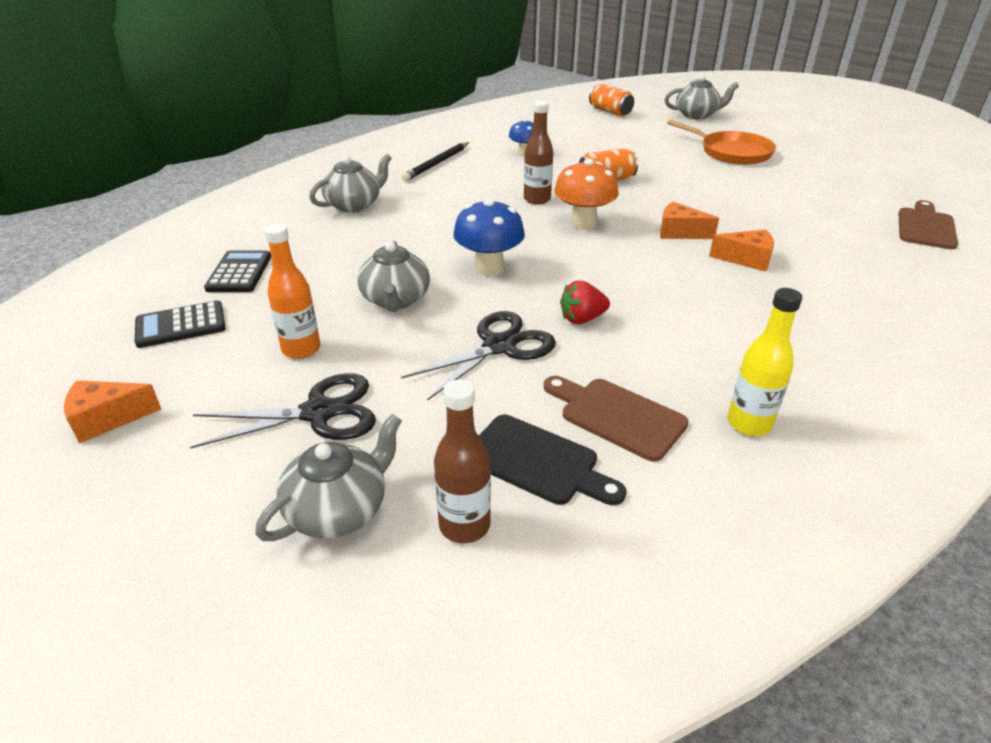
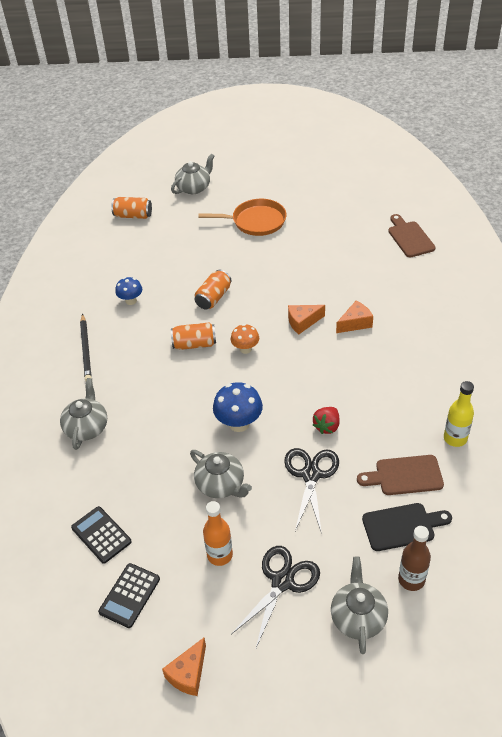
camera: 40 degrees left, 10 degrees up
brown bottle [524,101,553,204] -> orange can [171,322,216,350]
orange mushroom [554,159,618,230] -> orange mushroom [231,324,259,354], size x0.63

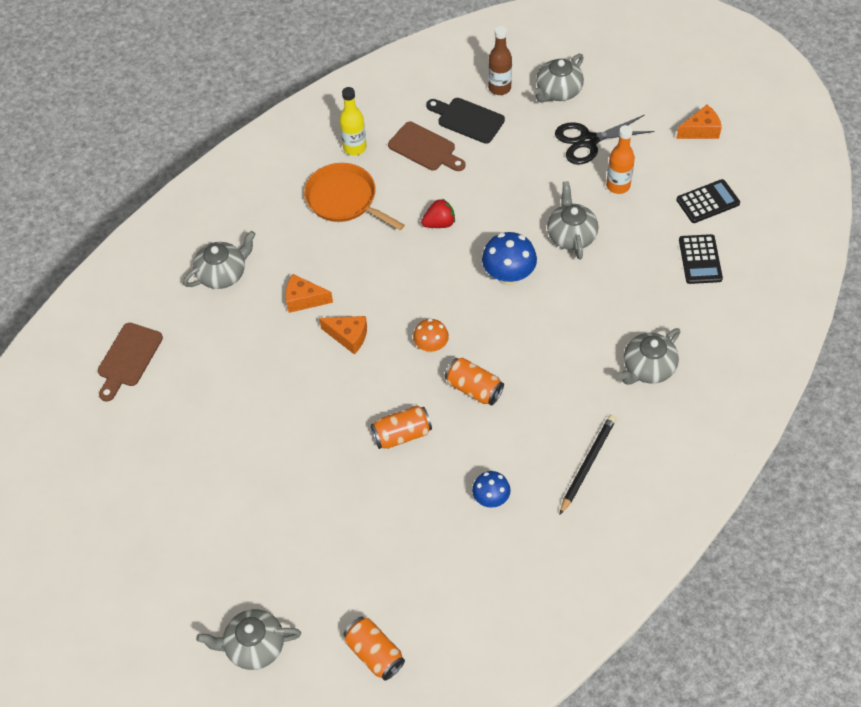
camera: 140 degrees left, 10 degrees up
orange pan [198,199,286,236] -> orange pan moved to [304,163,405,230]
black scissors [284,448,339,534] -> none
none -> grey teapot [183,231,256,289]

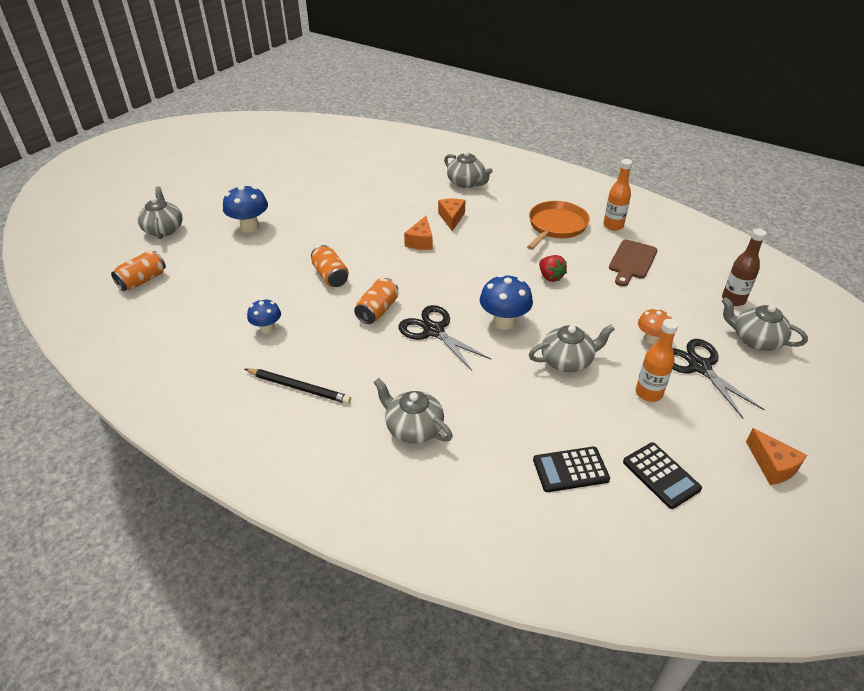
camera: 80 degrees right, 15 degrees down
brown cutting board [98,323,163,401] -> none
yellow bottle [340,87,367,156] -> orange bottle [603,159,632,231]
orange mushroom [413,319,449,353] -> orange mushroom moved to [638,308,672,344]
black cutting board [426,98,505,144] -> none
none -> blue mushroom [223,185,268,233]
none -> black scissors [398,305,491,371]

